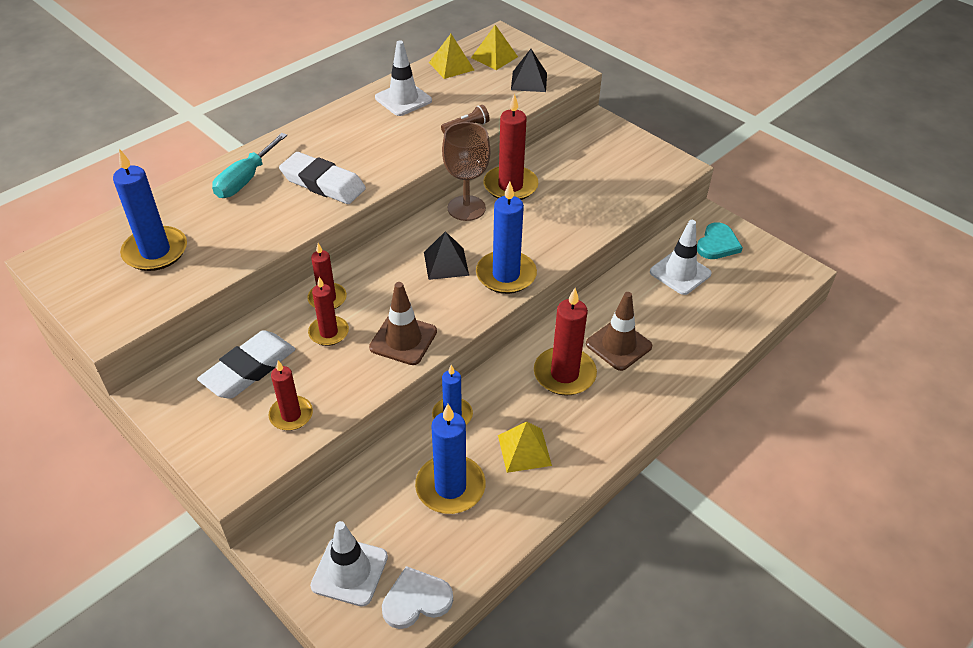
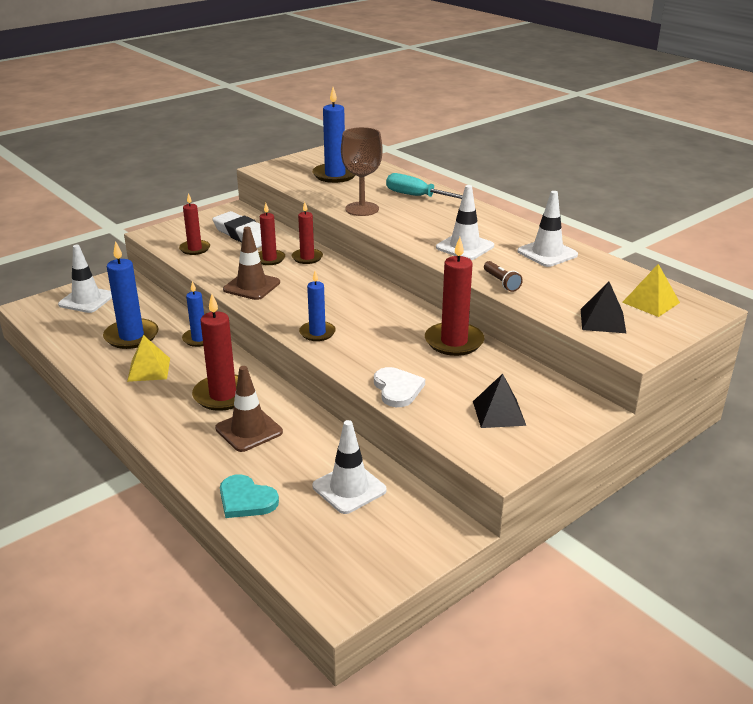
camera: 95 degrees right, 15 degrees down
white eraser [279,152,366,204] -> none
white heart [382,566,453,629] -> white heart moved to [374,367,425,407]
black pyramid [424,231,469,280] -> black pyramid moved to [473,374,526,428]
yellow pyramid [429,34,474,79] -> none
brown goblet [442,122,491,221] -> brown goblet moved to [341,127,383,216]
blue candle [476,182,537,294] -> blue candle [299,271,336,341], size x0.62
turquoise heart [697,222,743,259] -> turquoise heart moved to [220,474,279,518]
none -> white traffic cone [436,185,494,260]

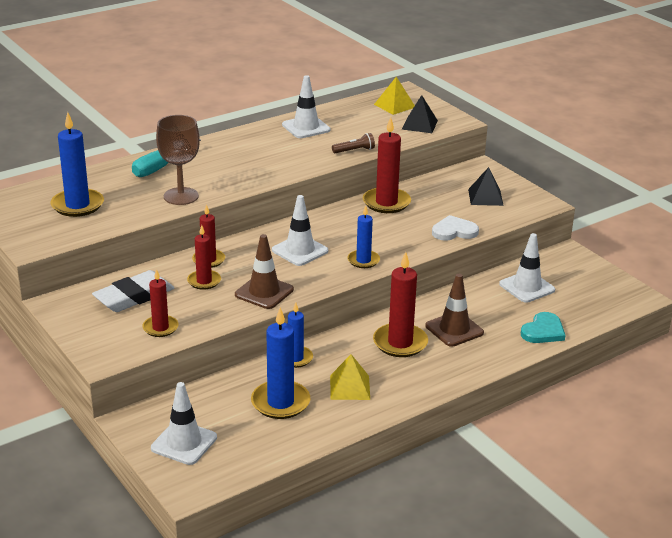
camera: 85 degrees left, 0 degrees up
white traffic cone [436,185,494,260] -> white traffic cone moved to [272,195,328,266]

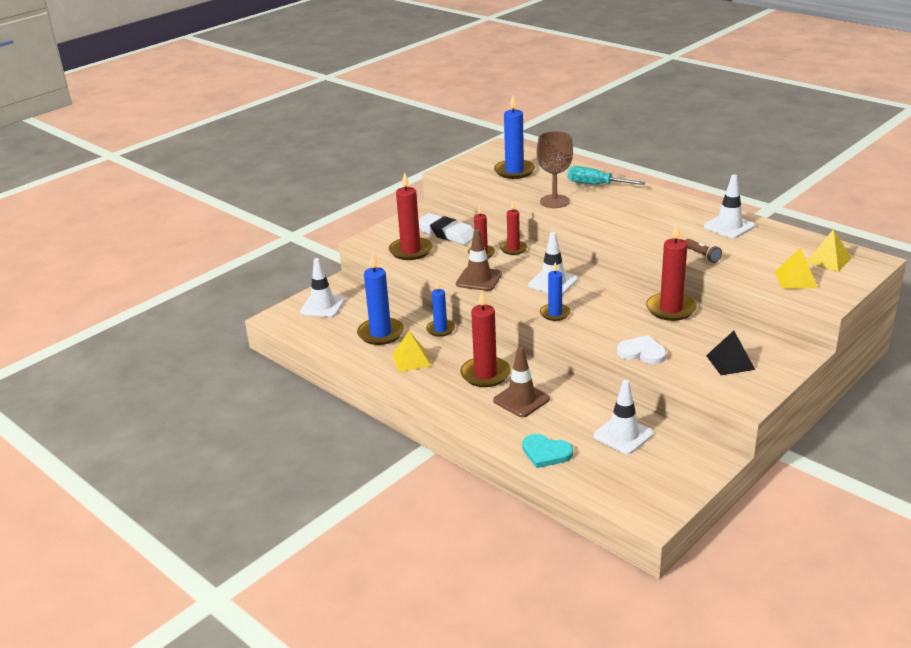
camera: 80 degrees right, 0 degrees up
red candle [142,269,179,337] -> red candle [389,172,433,260], size x1.61
black pyramid [402,95,438,133] -> yellow pyramid [775,248,818,289]
white heart [432,215,479,241] -> white heart turned 45 degrees counterclockwise [617,335,666,364]

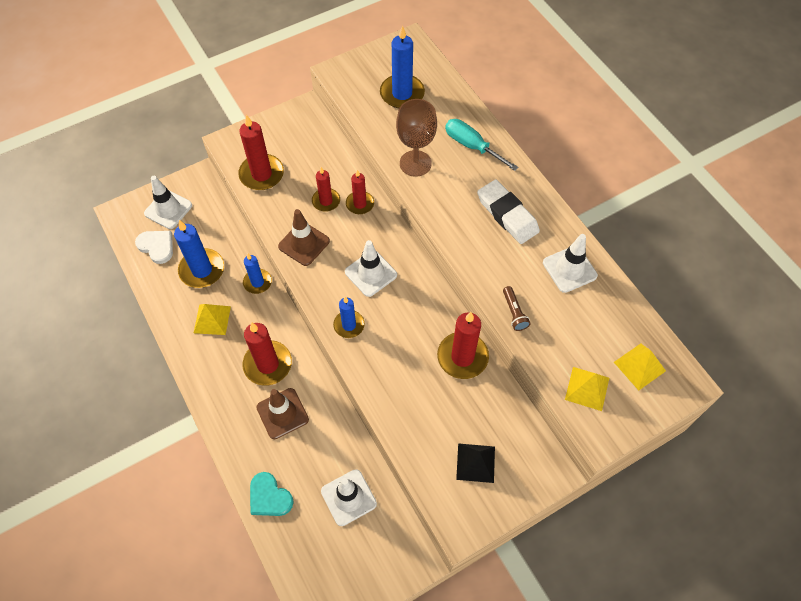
camera: 15 degrees right, 30 degrees up
white eraser [418,213,474,245] -> white eraser moved to [477,180,540,244]
white heart [617,335,666,364] -> white heart moved to [135,231,173,264]

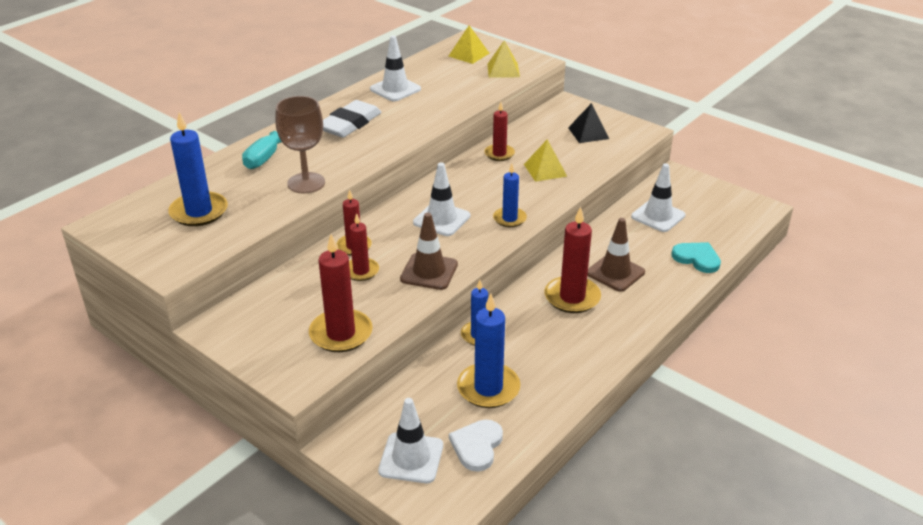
camera: 110 degrees left, 25 degrees down
yellow pyramid [194,304,231,335] -> yellow pyramid moved to [524,139,567,182]
turquoise heart [250,472,294,516] -> turquoise heart turned 75 degrees counterclockwise [672,242,721,273]
red candle [437,312,489,379] -> red candle [484,102,515,161], size x0.62
brown flashlight [503,286,531,331] -> none

